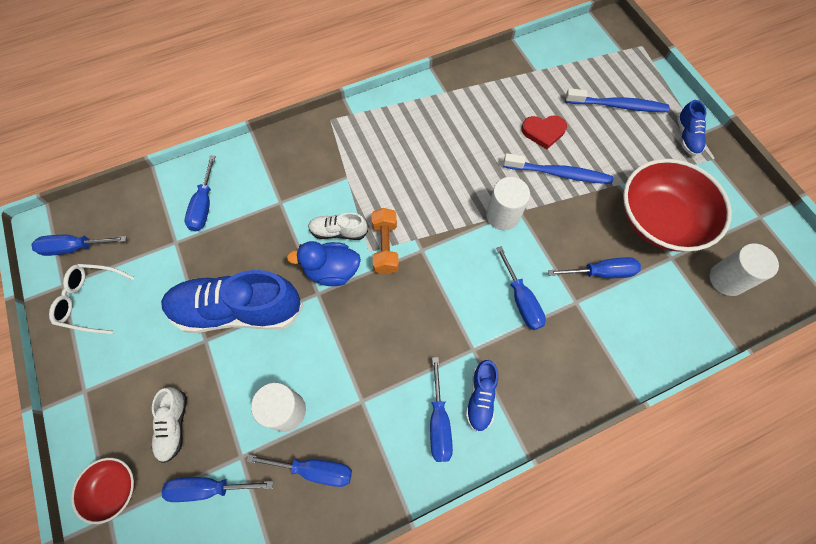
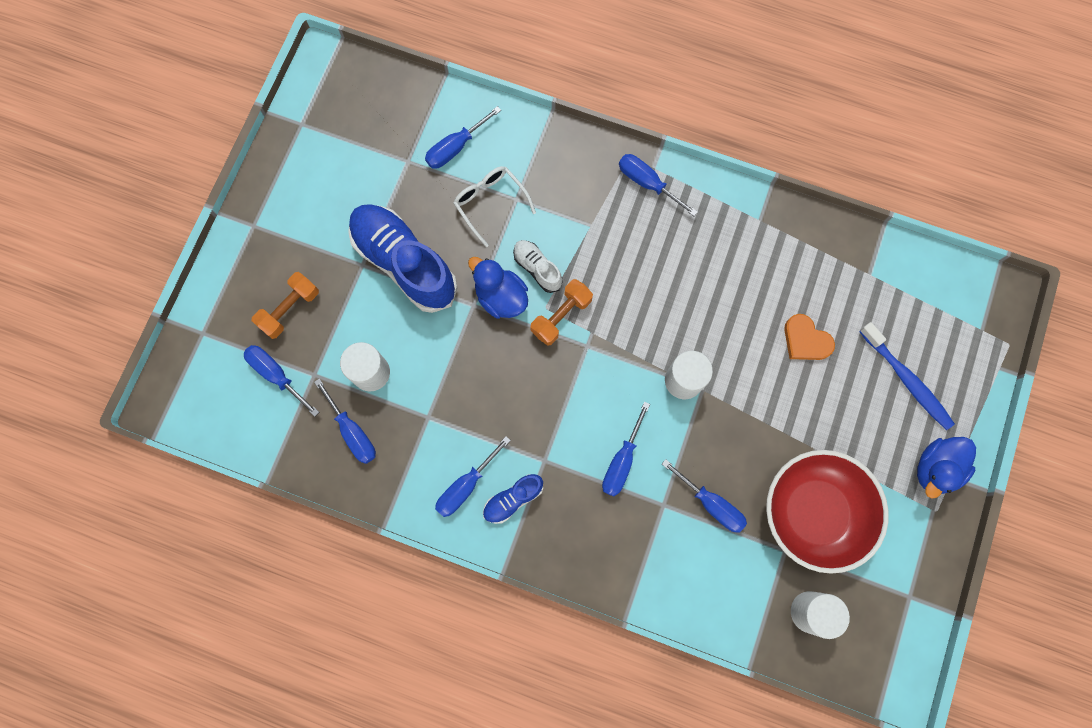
camera: 45 degrees right, 10 degrees up
blue screwdriver [31,235,127,256] -> blue screwdriver moved to [619,154,698,216]
white glasses [49,264,135,334] -> white glasses moved to [454,166,536,247]
red bowl [71,458,134,524] -> none
white shoe [152,387,187,463] -> orange dumbbell [252,272,319,339]
blue toothbrush [503,153,613,184] -> none
red heart [521,115,567,149] -> orange heart [784,314,835,360]
blue shoe [677,100,706,156] -> blue duck [917,437,976,499]

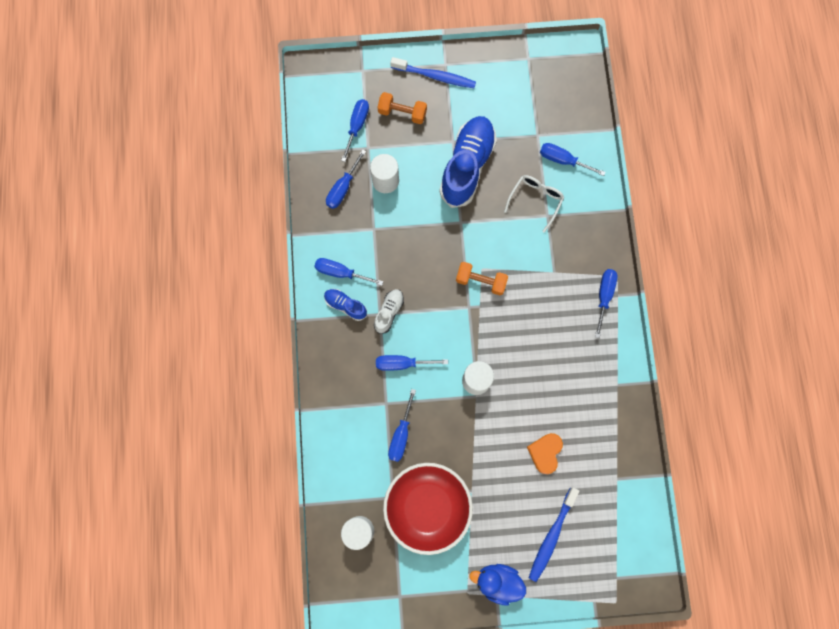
camera: 65 degrees right, 0 degrees up
blue duck [468,257,528,319] -> none
white shoe [513,240,563,293] -> white shoe moved to [374,289,404,334]
none -> blue toothbrush [390,57,476,88]

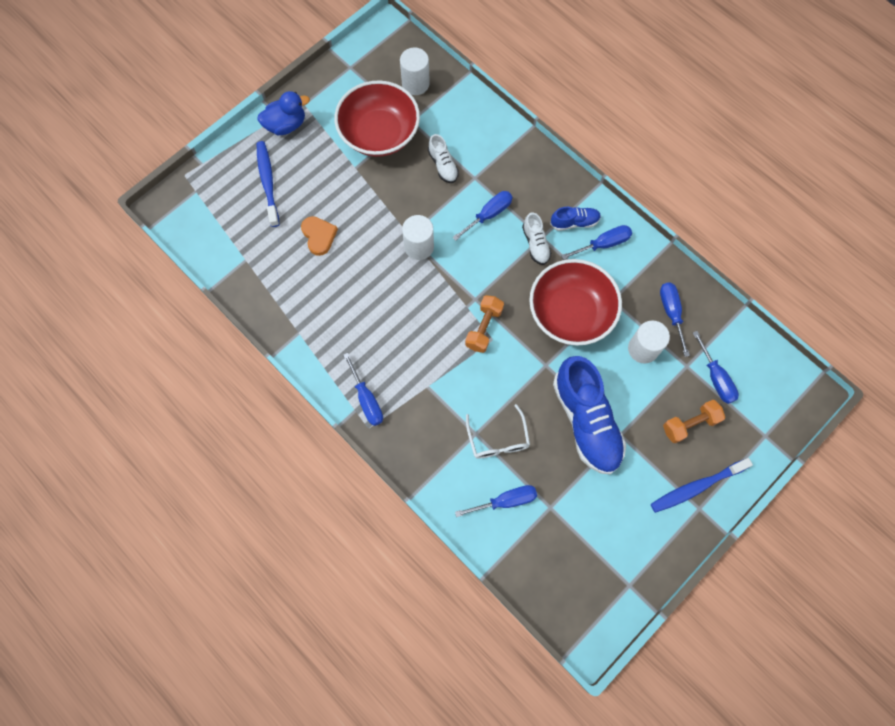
camera: 140 degrees right, 5 degrees down
blue screwdriver [388,389,416,462] -> white shoe [428,134,459,183]
orange dumbbell [456,262,508,295] -> orange dumbbell turned 45 degrees counterclockwise [465,295,504,353]
none -> red bowl [529,259,622,346]

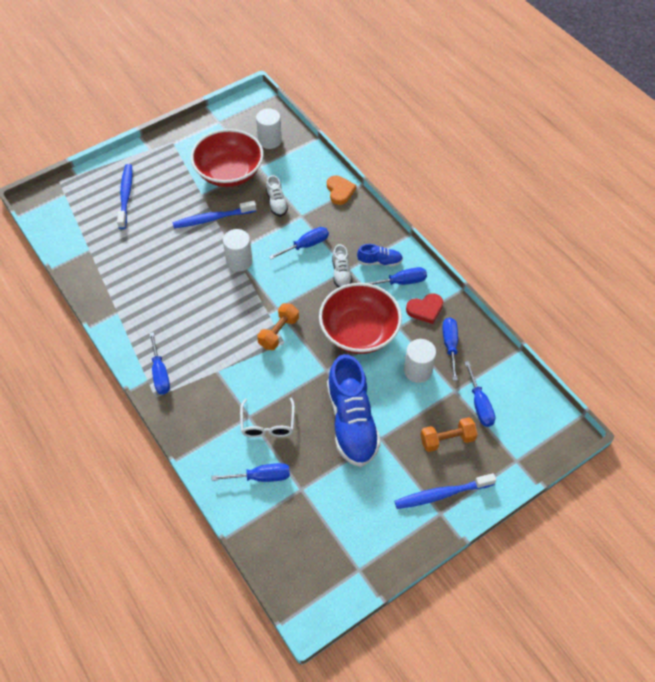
camera: 10 degrees right, 15 degrees down
blue duck [258,91,310,135] -> none
orange heart [301,216,338,256] -> orange heart moved to [327,175,357,205]
none -> blue toothbrush [173,201,256,228]
none -> red heart [406,293,443,324]

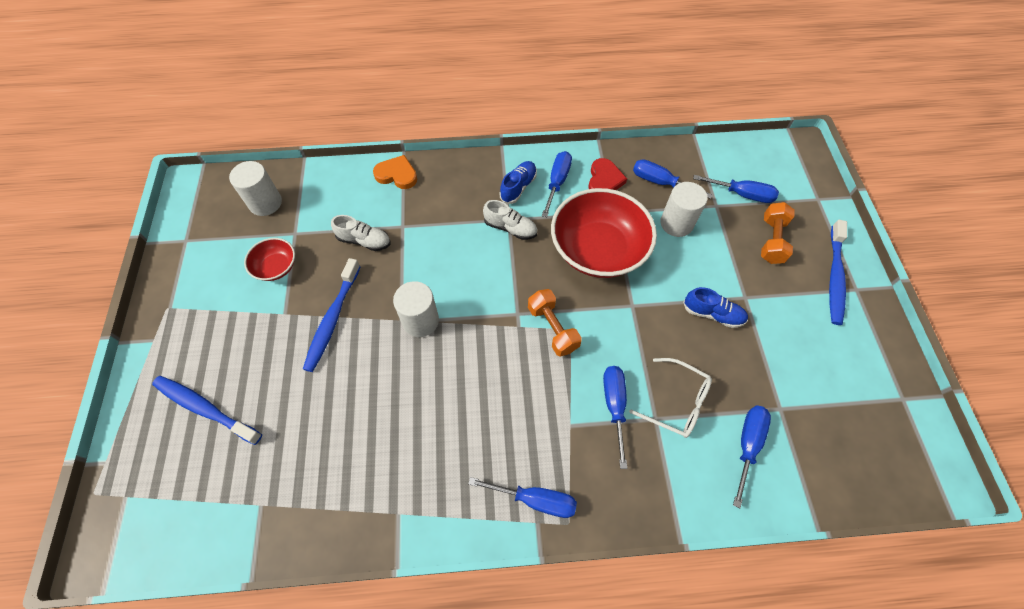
camera: 60 degrees left, 5 degrees up
red bowl [191,129,264,187] -> red bowl [244,238,295,281], size x0.48
blue screwdriver [269,227,329,259] -> blue screwdriver moved to [603,366,627,469]
blue shoe [327,354,381,467] -> blue shoe [683,287,748,328], size x0.47

